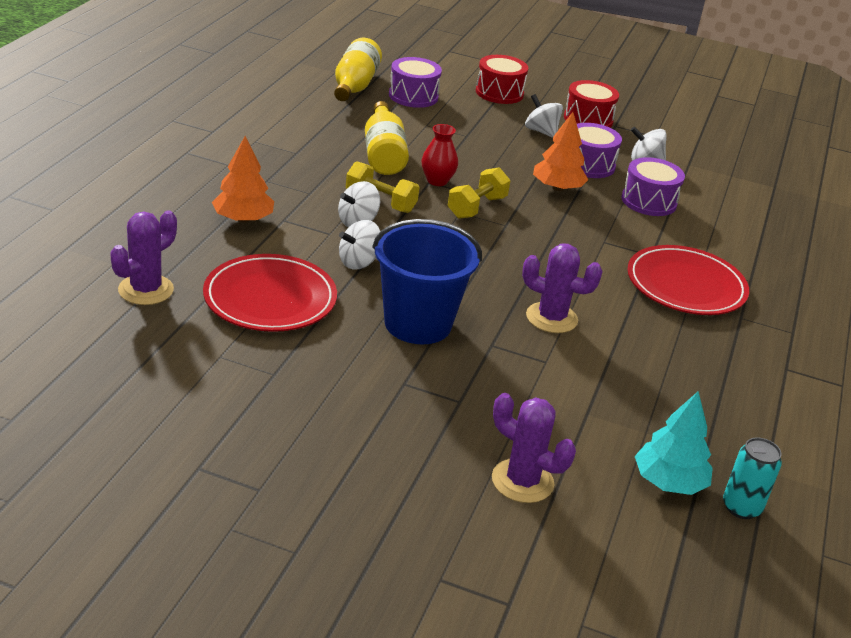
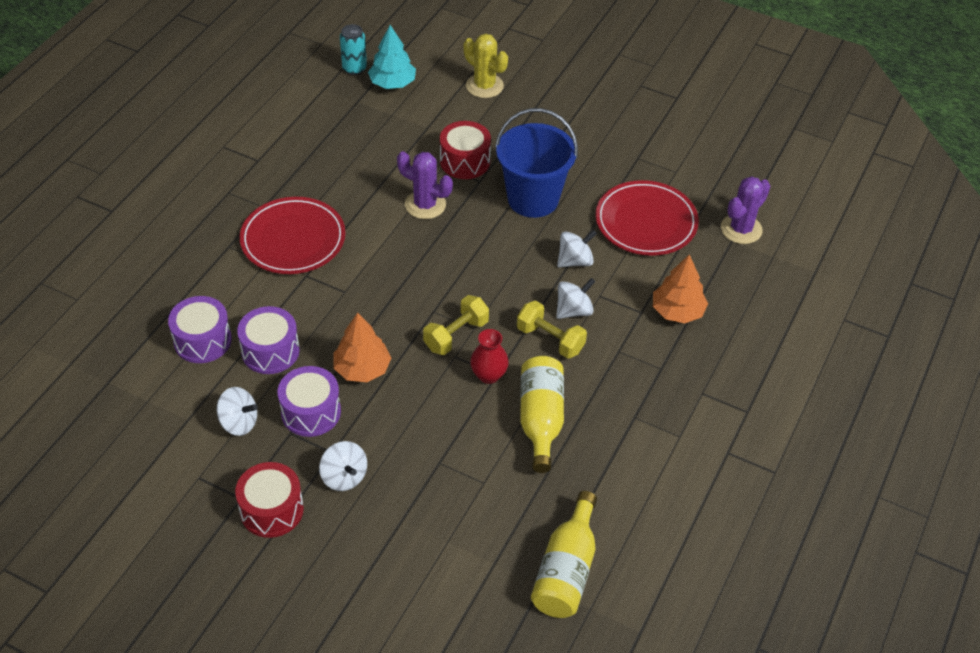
camera: 170 degrees left, 15 degrees up
purple drum [389,57,442,108] -> purple drum moved to [168,296,232,363]
red drum [476,55,528,104] -> red drum moved to [440,121,491,179]
purple cactus [492,393,576,503] -> yellow cactus [463,34,508,98]

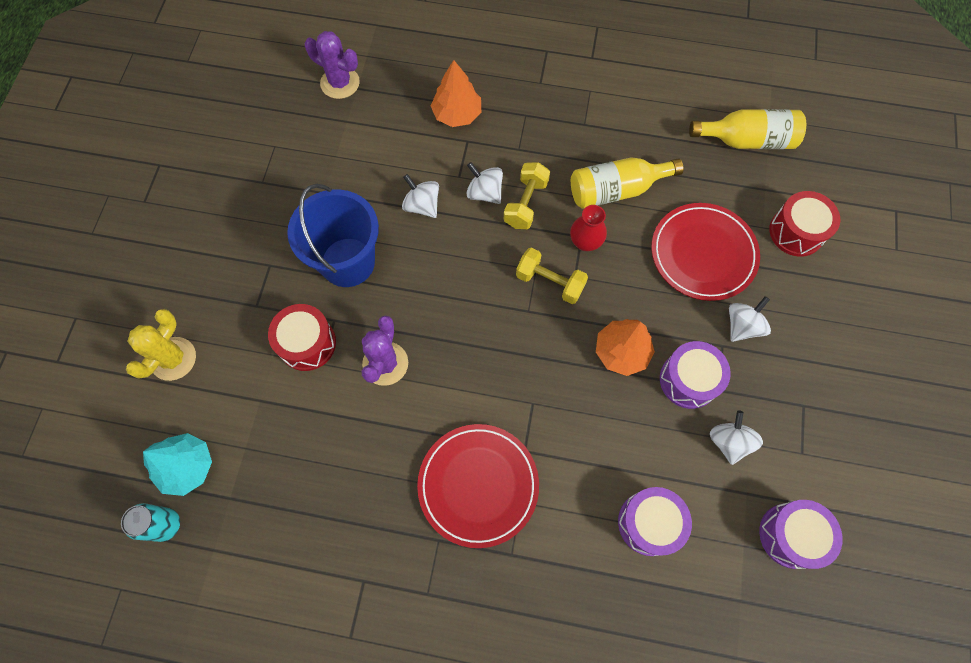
camera: 105 degrees left, 20 degrees up
red drum [235,462,304,538] -> red drum moved to [769,191,840,257]
purple drum [237,306,300,374] -> purple drum moved to [759,500,843,569]
red plate [596,180,699,256] -> red plate moved to [651,203,760,301]

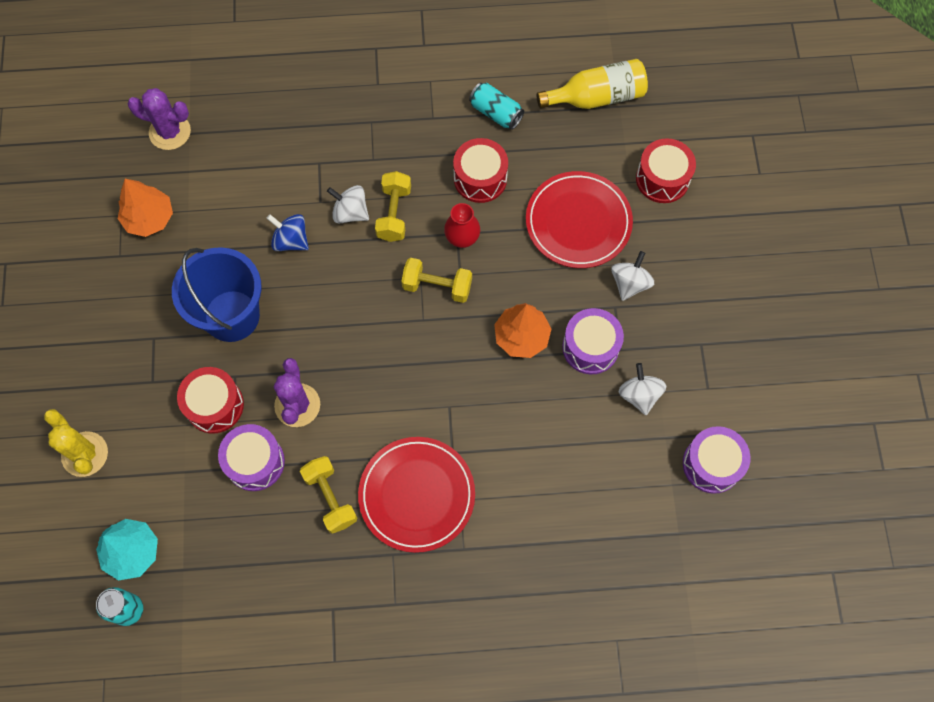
camera: 15 degrees left, 0 degrees up
yellow cactus [126,309,196,381] -> yellow cactus turned 45 degrees counterclockwise [44,409,108,477]
white spinning top [402,174,439,218] -> blue spinning top [267,214,309,251]
orange tree [431,60,481,127] -> orange tree moved to [118,179,173,237]
yellow bottle [571,157,684,209] -> red drum [453,138,508,203]
purple drum [618,487,692,556] -> purple drum moved to [218,424,285,491]
none -> yellow dumbbell [300,456,357,534]
none -> turquoise can [469,83,524,130]

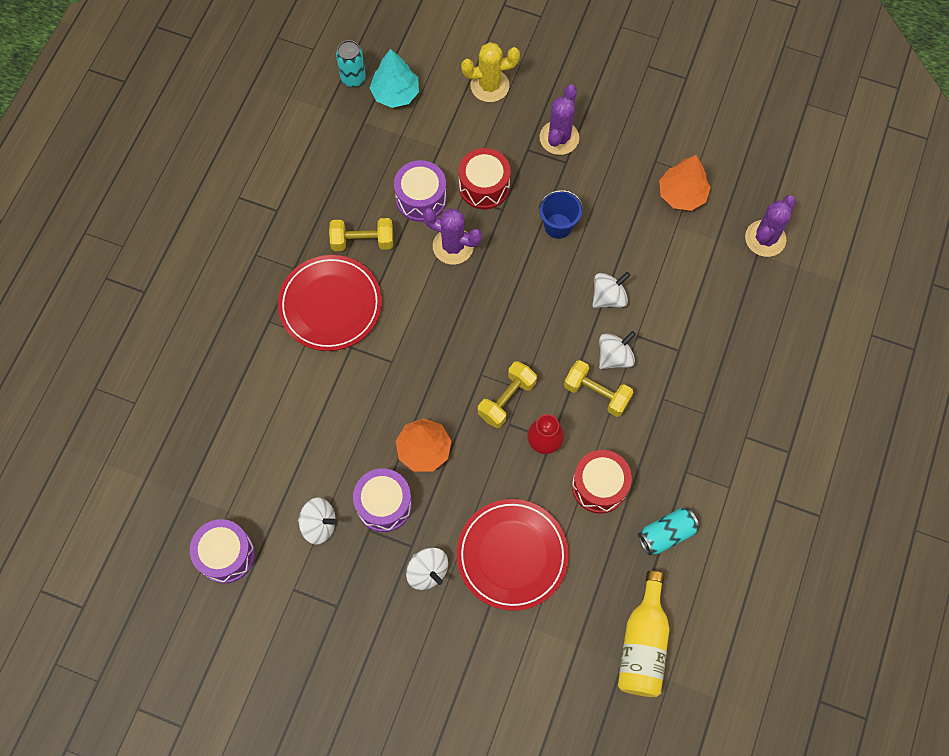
camera: 115 degrees right, 0 degrees up
blue bucket [172,247,261,342] -> blue bucket [538,190,583,239], size x0.54
blue spinning top [267,214,309,251] -> white spinning top [592,272,630,308]
red drum [636,138,696,203] -> none
none -> purple cactus [540,85,579,155]

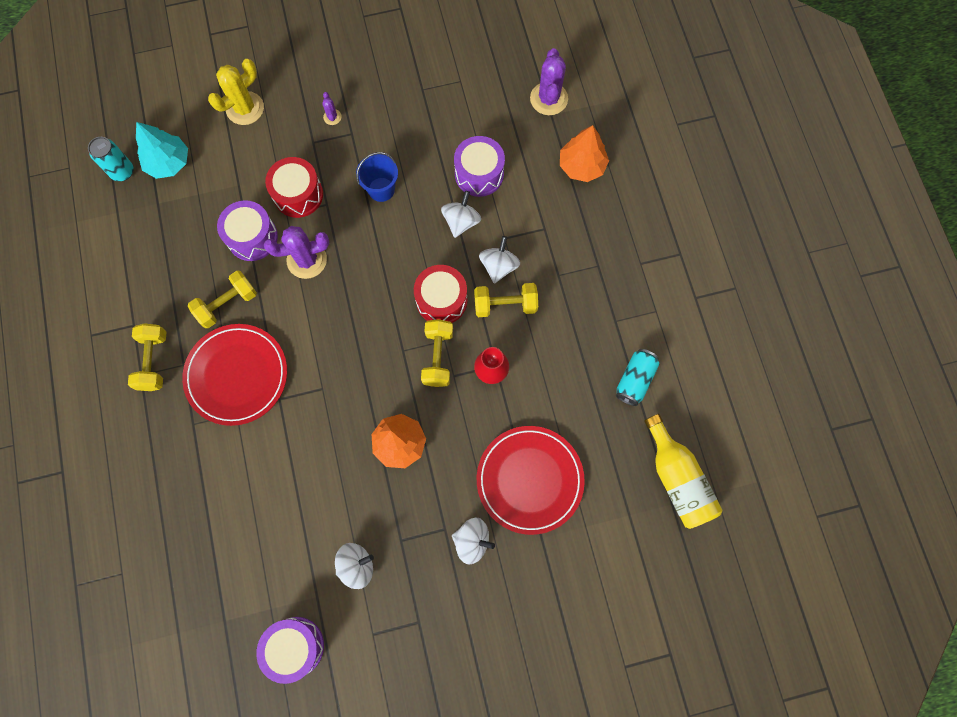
camera: 35 degrees left, 5 degrees up
purple drum [353,468,412,532] -> purple drum moved to [454,136,505,197]
purple cactus [540,85,579,155] -> purple cactus [322,92,342,125], size x0.48
red drum [572,450,632,513] -> red drum moved to [414,265,467,323]
orange tree [659,155,711,211] -> orange tree moved to [560,125,609,182]
none -> yellow dumbbell [128,323,166,391]

